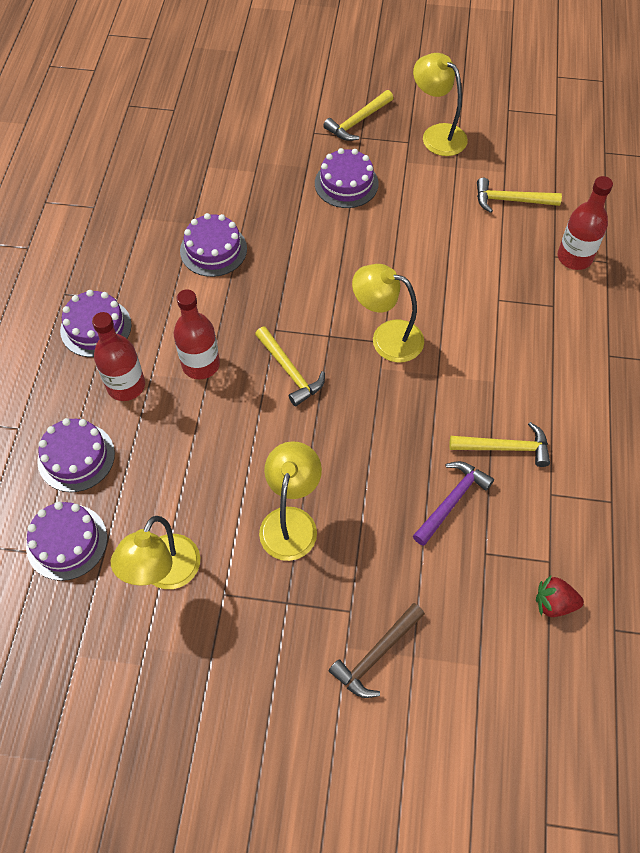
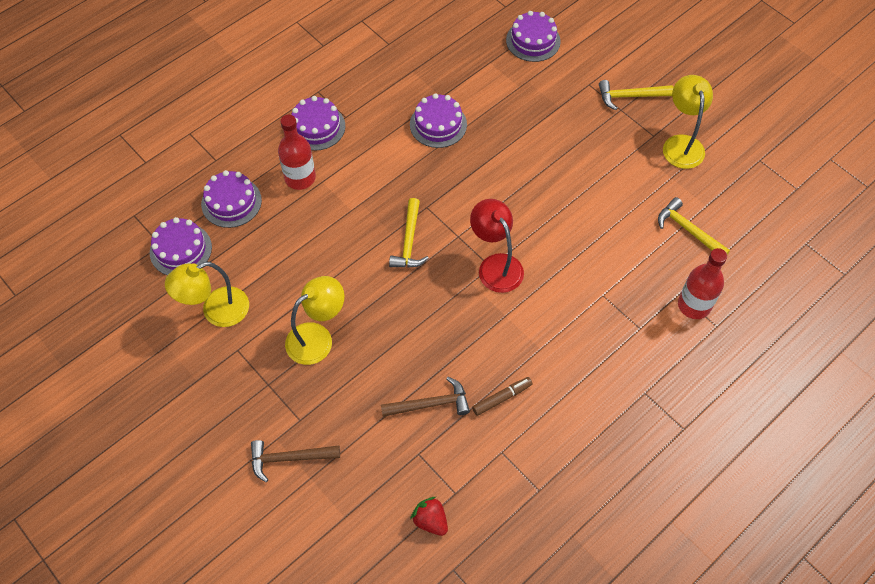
camera: 40 degrees right, 0 degrees up
red bottle [174,289,220,379] -> none
purple cake [315,148,378,208] -> purple cake moved to [506,11,561,62]
yellow lamp [352,264,424,362] -> red lamp [470,199,524,293]
purple hammer [413,461,494,546] -> brown hammer [381,377,470,417]
yellow hammer [449,422,550,467] -> brown marker [472,377,532,416]

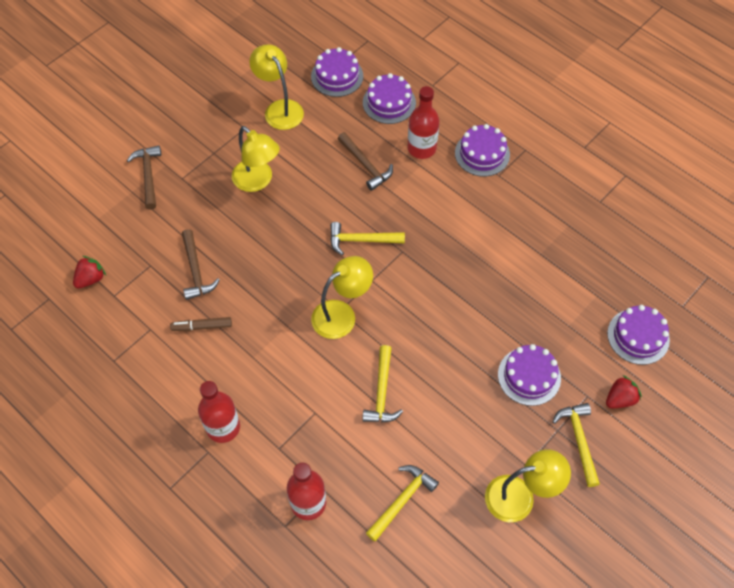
camera: 85 degrees right, 0 degrees up
purple cake [410,93,467,148] -> purple cake moved to [498,344,561,406]
red lamp [470,199,524,293] -> yellow lamp [311,256,373,339]
brown marker [472,377,532,416] -> brown marker turned 120 degrees clockwise [170,317,232,331]
none -> red bottle [198,381,240,443]
none -> brown hammer [338,132,393,191]
none -> yellow hammer [362,345,403,422]
none -> red strawberry [606,375,641,408]

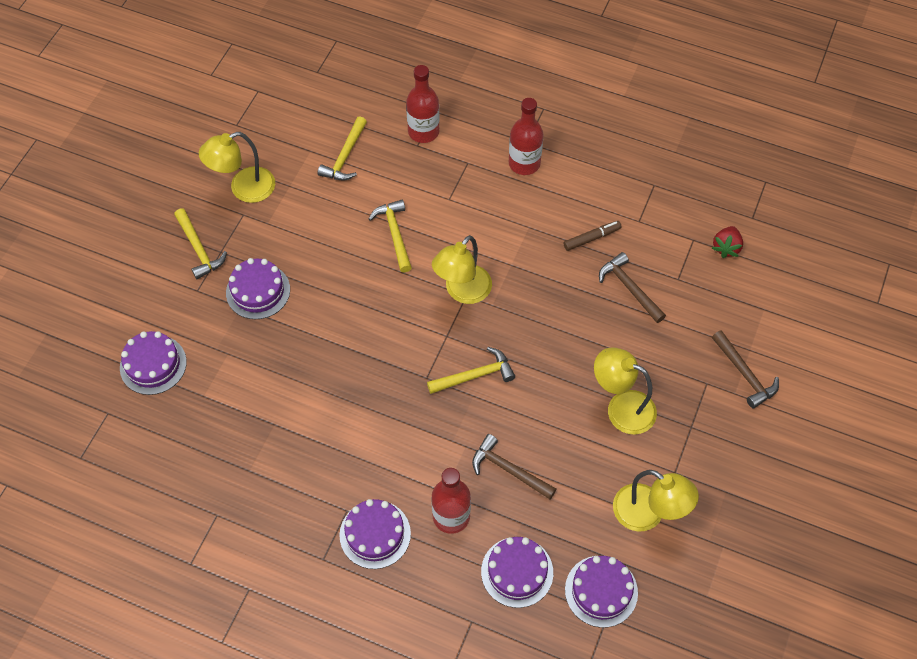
camera: 160 degrees right, 0 degrees up
red strawberry [606,375,641,408] -> none

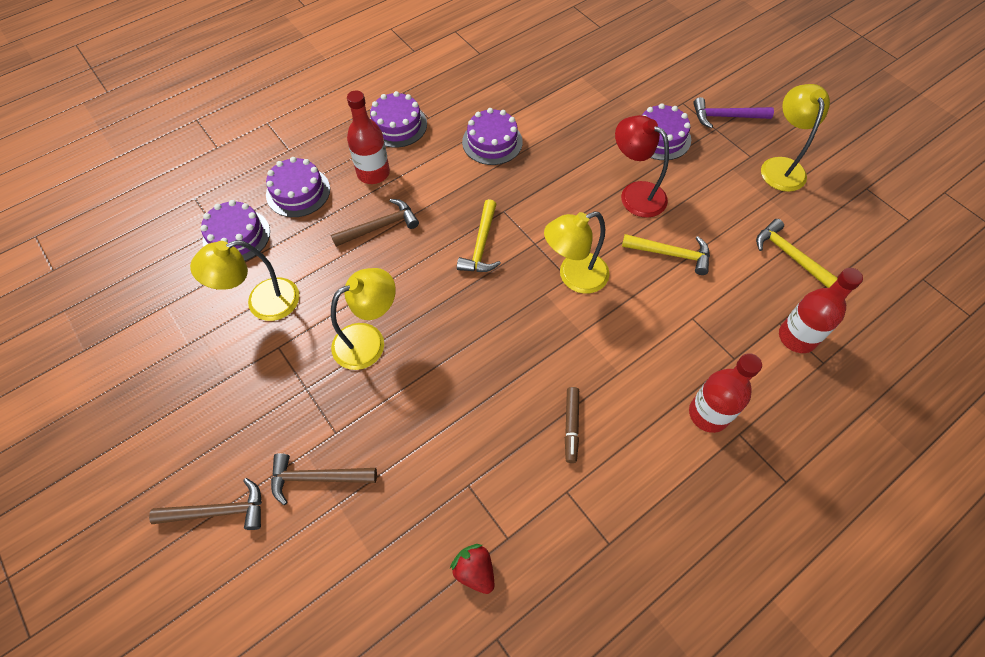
camera: 120 degrees right, 0 degrees up
purple cake [120,331,187,395] -> purple cake moved to [462,108,523,165]
yellow hammer [174,208,227,279] -> purple hammer [693,97,774,128]
yellow lamp [432,235,492,304] -> yellow lamp turned 90 degrees counterclockwise [544,211,610,294]
brown hammer [599,252,666,323] -> brown hammer moved to [149,478,262,530]
none -> red lamp [615,115,669,218]

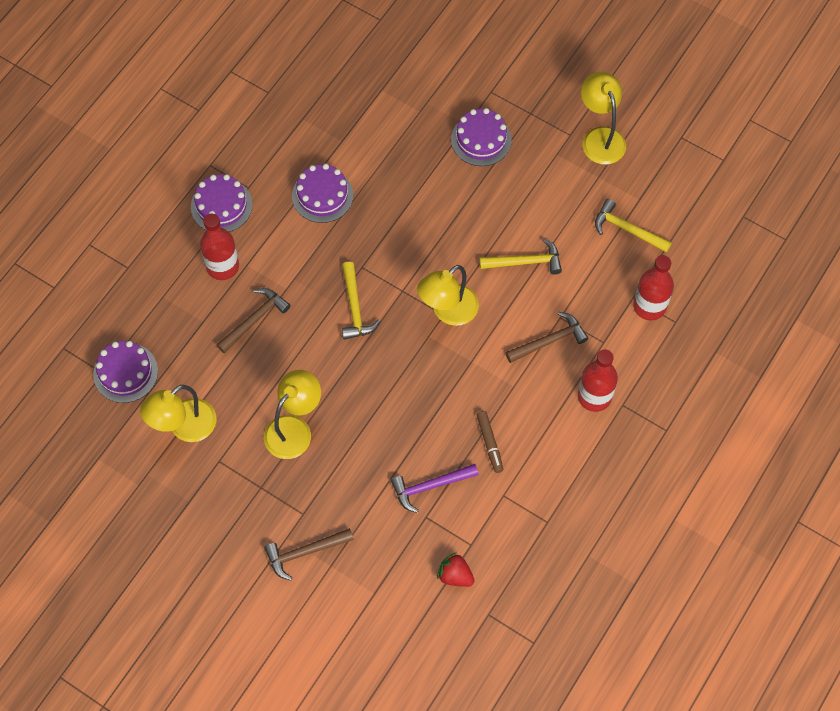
camera: 20 degrees left, 5 degrees up
brown hammer [149,478,262,530] -> brown hammer moved to [505,312,589,363]
purple cake [266,157,330,217] -> none
red lamp [615,115,669,218] -> none
purple hammer [693,97,774,128] -> purple hammer moved to [391,464,479,513]

